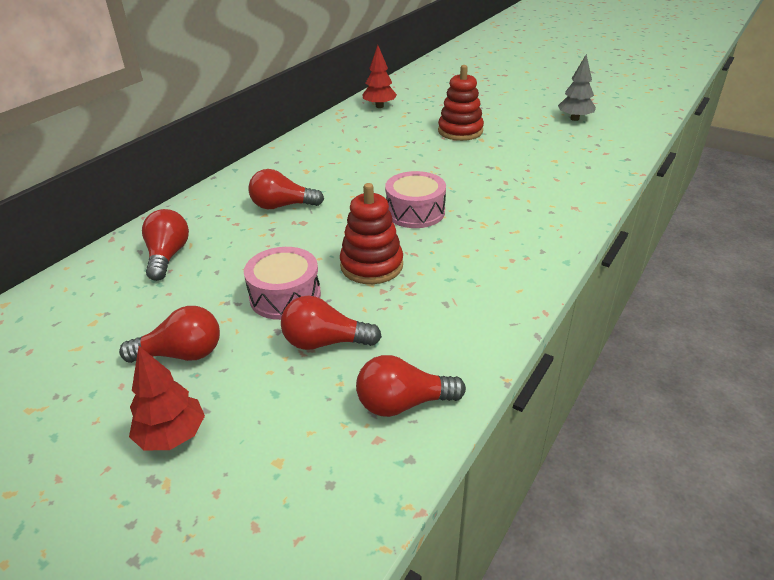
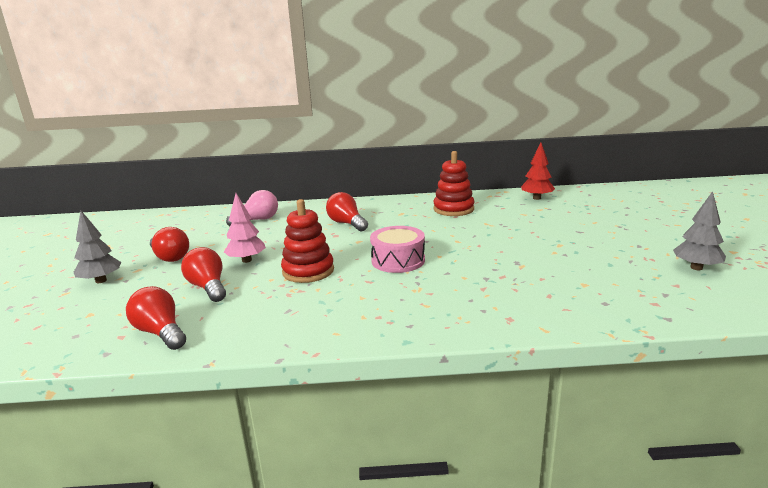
camera: 55 degrees right, 15 degrees down
red tree [129,346,205,450] -> grey tree [74,211,121,283]
red light bulb [142,209,189,281] -> pink light bulb [226,190,278,226]
pink drum [244,247,321,320] -> pink tree [224,193,266,263]
red stacking toy [438,65,484,141] -> red stacking toy moved to [433,151,475,216]

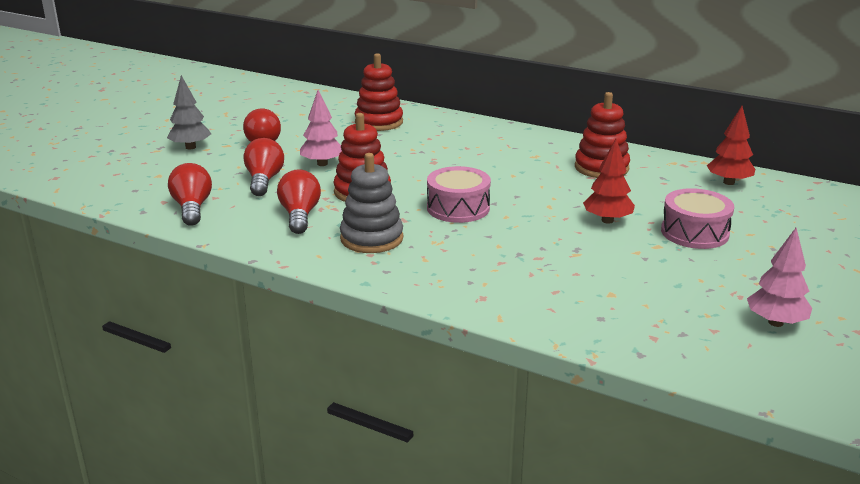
camera: 30 degrees right, 5 degrees up
pink light bulb [226,190,278,226] -> red stacking toy [355,53,403,131]
red light bulb [326,192,368,231] -> red light bulb moved to [277,169,321,234]
grey tree [673,191,726,270] -> pink tree [747,228,812,327]
none -> grey stacking toy [340,153,403,253]
none -> red tree [583,139,635,224]
none -> pink drum [661,188,734,249]

